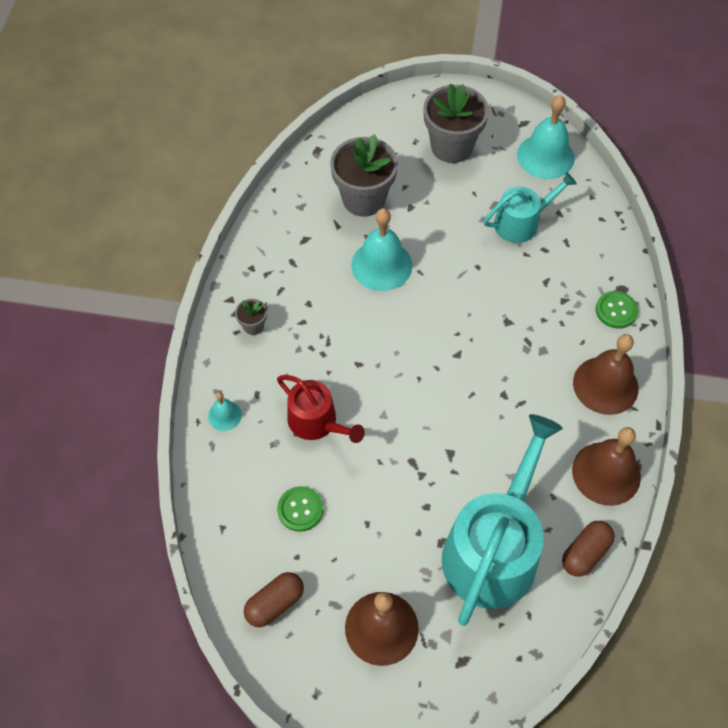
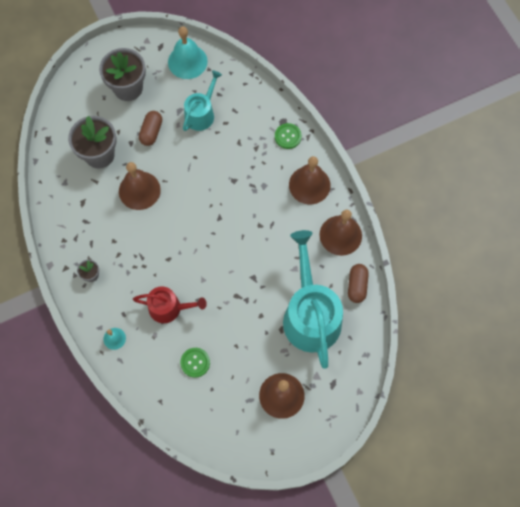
camera: 35 degrees left, 10 degrees up
brown capsule [244,572,304,627] -> brown capsule moved to [139,111,162,146]
turquoise bell [351,208,412,291] -> brown bell [119,162,161,210]

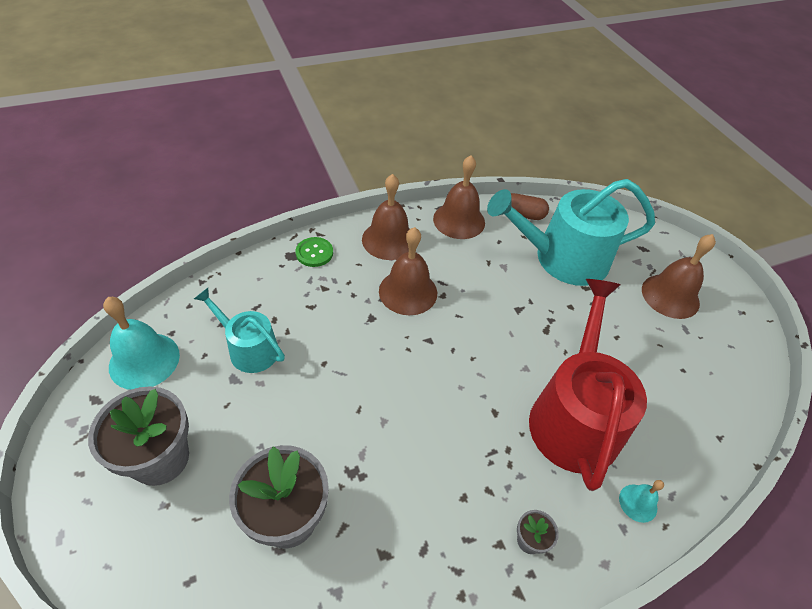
camera: 90 degrees left, 20 degrees down
brown bell [119,162,161,210] -> brown bell moved to [379,227,437,315]
red watering can [133,286,207,323] -> red watering can [529,279,647,491], size x1.82
brown capsule [139,111,162,146] -> none
green button [180,348,210,378] -> none

